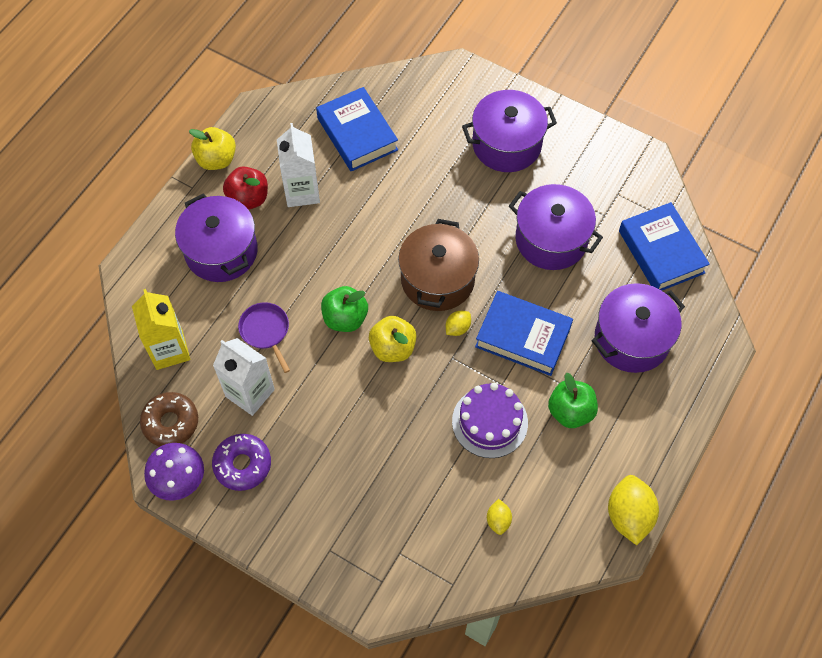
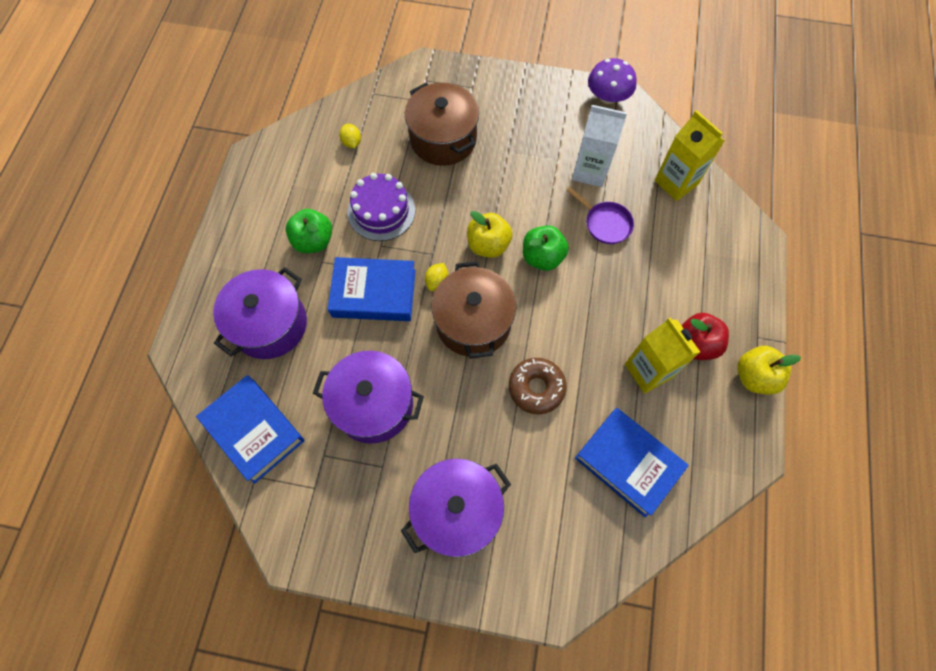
camera: 160 degrees right, 5 degrees up
brown donut [140,392,198,446] -> brown donut moved to [509,358,567,414]
purple pot [175,193,258,282] -> none
purple donut [212,434,271,491] -> none
white carton [277,123,320,207] -> yellow carton [625,317,700,393]
yellow lemon [608,475,659,545] -> none
none -> brown pot [405,82,479,166]

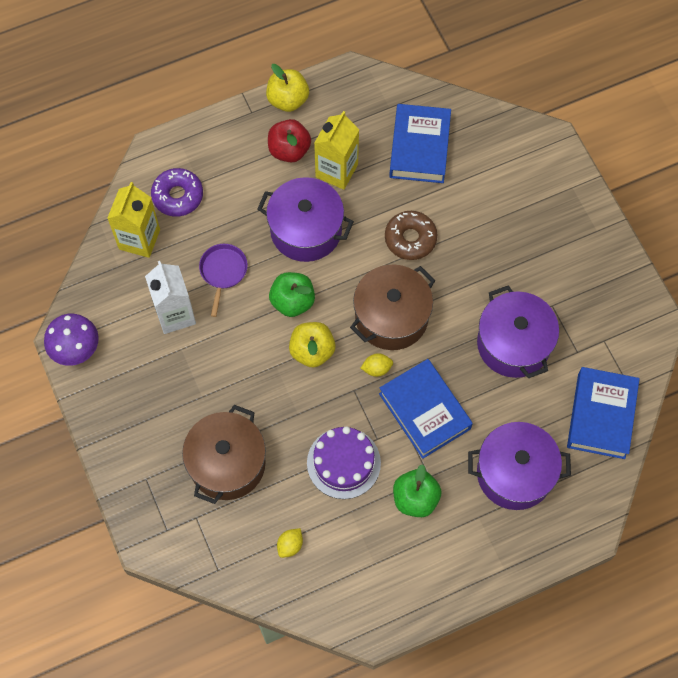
camera: 125 degrees left, 0 degrees up
purple pot [401,458,511,557] -> purple pot moved to [258,177,354,262]
none -> purple donut [151,168,203,217]

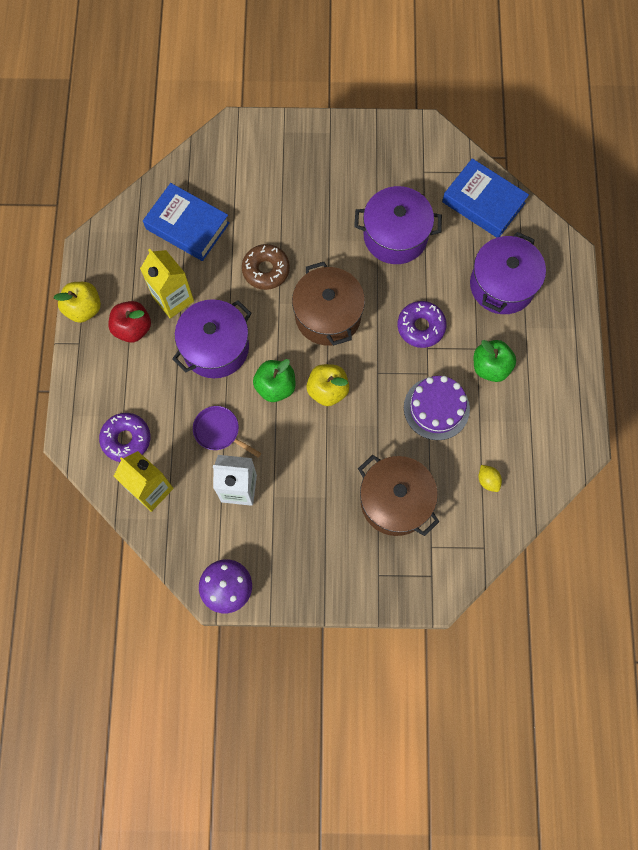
camera: 65 degrees left, 5 degrees up
yellow lemon [361,353,393,377] -> none
blue book [379,359,473,459] -> purple donut [397,301,447,348]

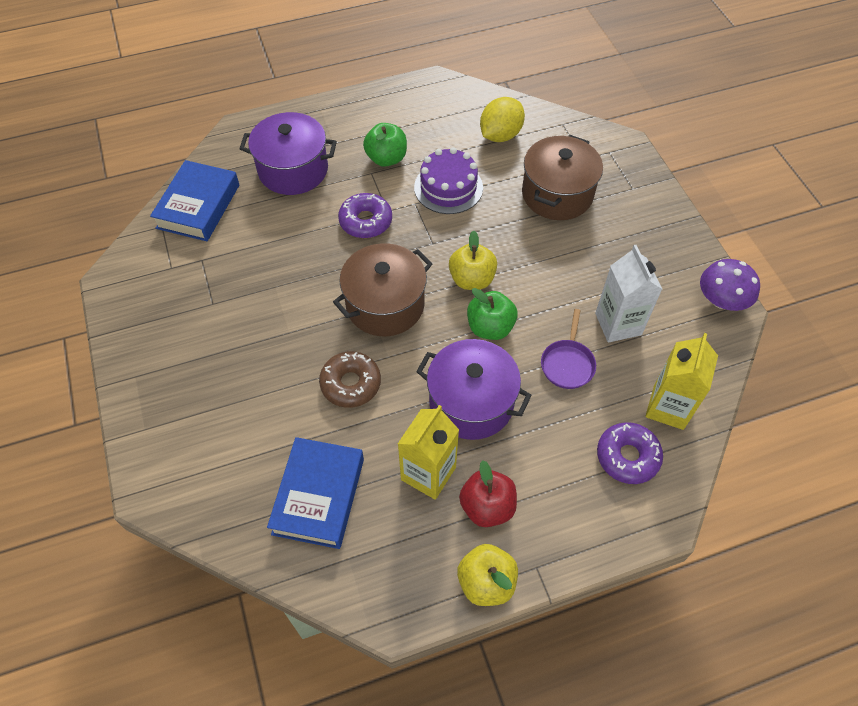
camera: 110 degrees left, 15 degrees down
purple pot [354,186,442,264] -> none
yellow lemon [478,465,502,492] -> yellow lemon [480,97,525,142], size x1.94

